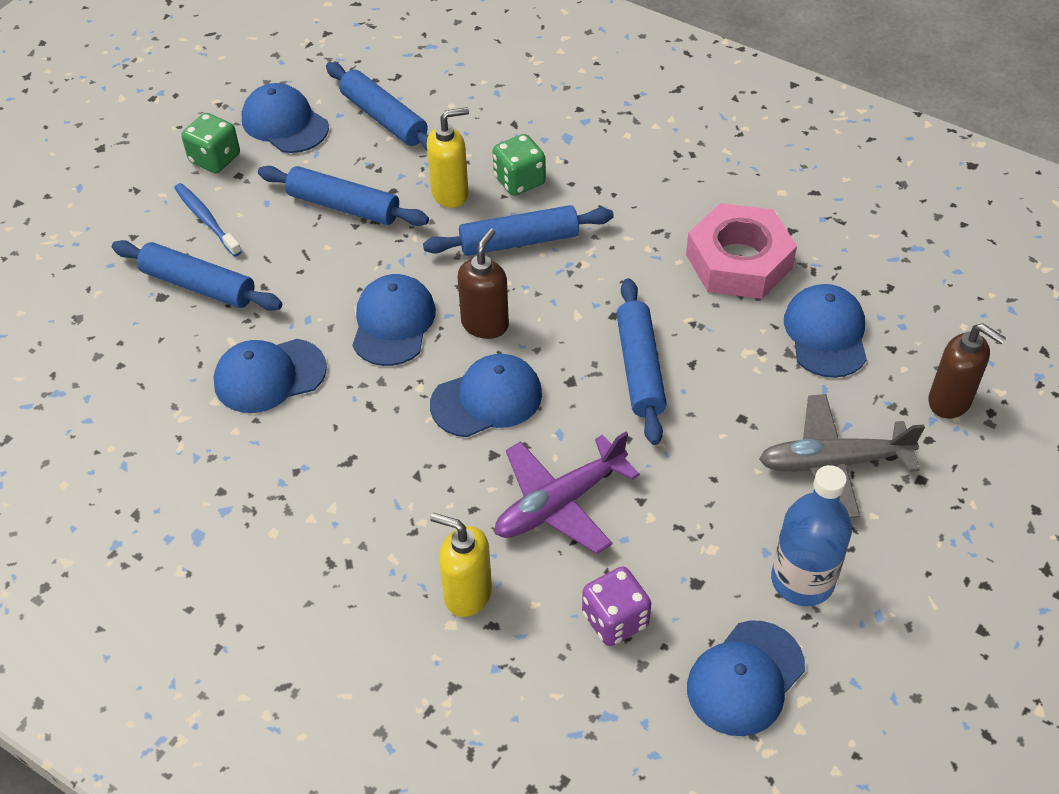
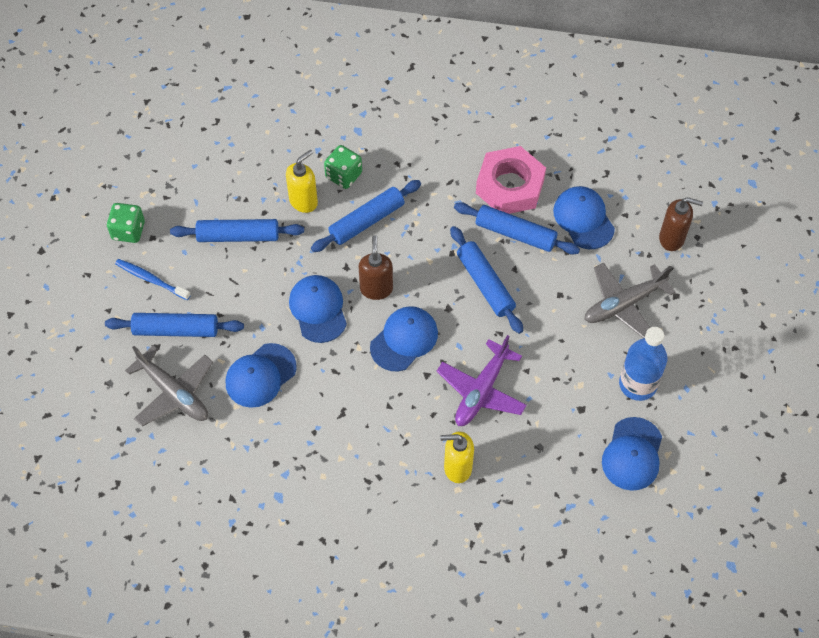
camera: 25 degrees left, 10 degrees up
blue cap [241,83,329,153] -> none
blue rolling pin [326,62,428,150] -> blue rolling pin moved to [454,202,580,254]
purple dice [582,566,651,646] -> none
none -> grey plane [125,345,213,426]

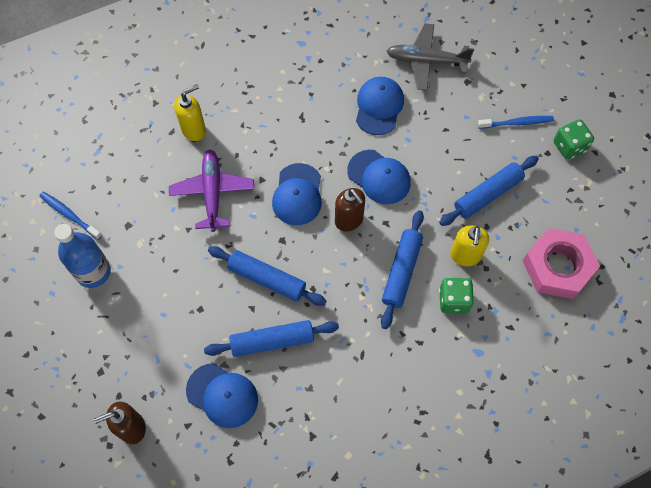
camera: 145 degrees right, 5 degrees up
blue rolling pin [105,313,244,337] -> none
pink nut [476,146,546,214] -> pink nut moved to [523,228,600,299]
grey plane [585,262,676,338] -> none
blue cap [602,417,662,491] -> blue toothbrush [39,192,102,240]

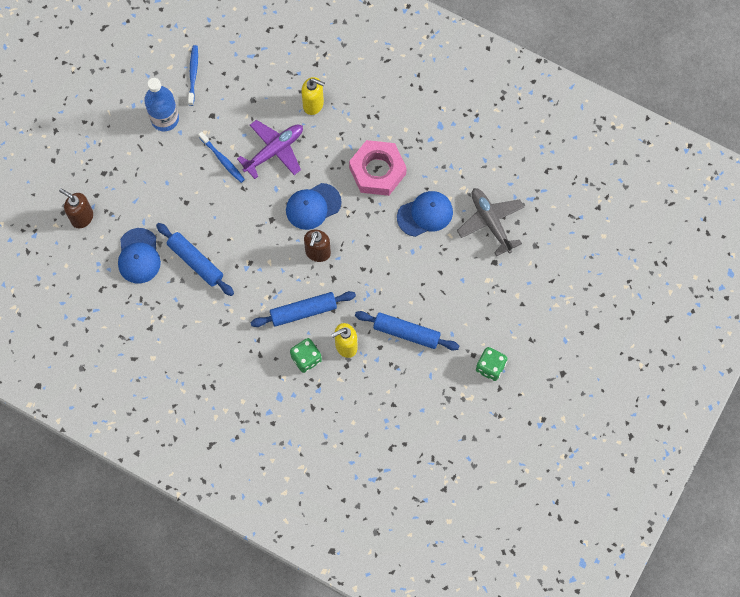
camera: 55 degrees right, 5 degrees up
blue rolling pin [208,246,327,306] -> none
blue cap [347,150,411,204] -> none
blue toothbrush [478,116,554,129] -> blue toothbrush moved to [198,132,245,183]
pink nut [523,228,600,299] -> pink nut moved to [349,140,407,196]

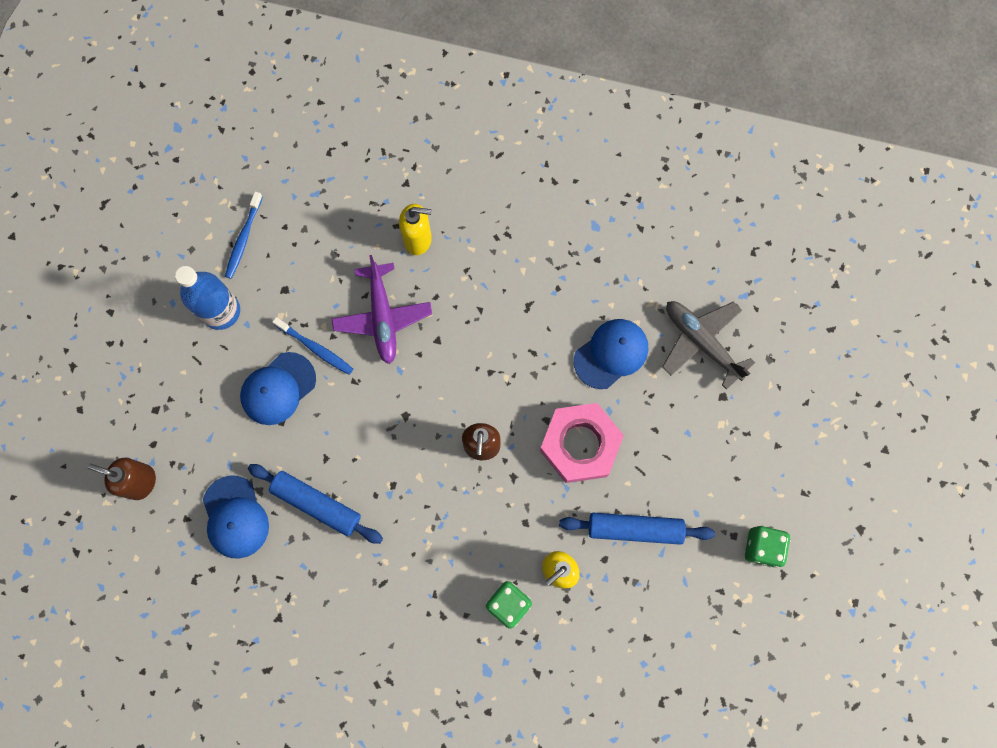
camera: 15 degrees left, 5 degrees up
blue toothbrush [188,45,198,106] -> blue toothbrush turned 150 degrees counterclockwise [225,192,263,279]
purple plane [237,120,303,179] -> purple plane turned 135 degrees clockwise [332,255,432,364]
blue rolling pin [250,291,356,327] -> none
blue cap [286,183,342,230] -> blue cap moved to [240,352,316,425]
pink nut [349,140,407,196] -> pink nut moved to [540,403,624,483]

